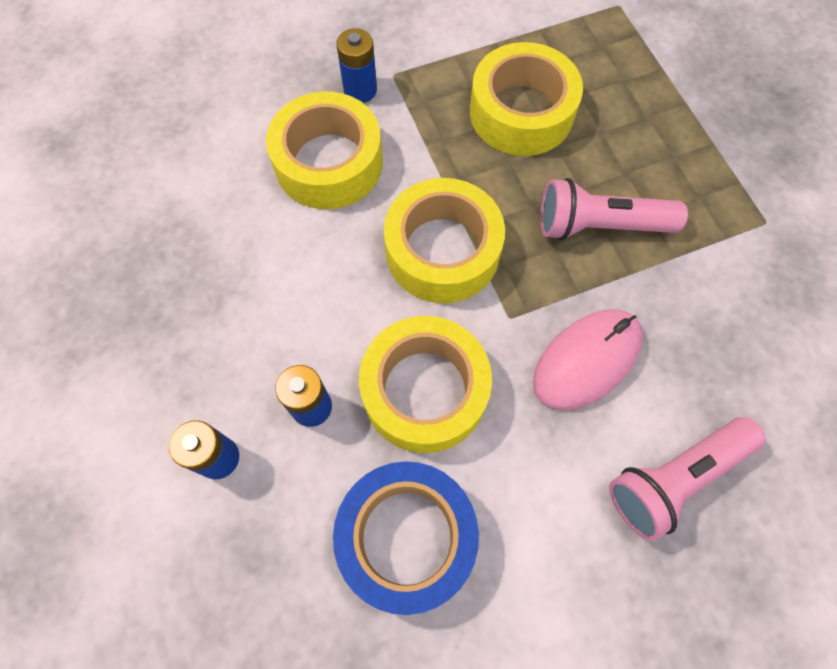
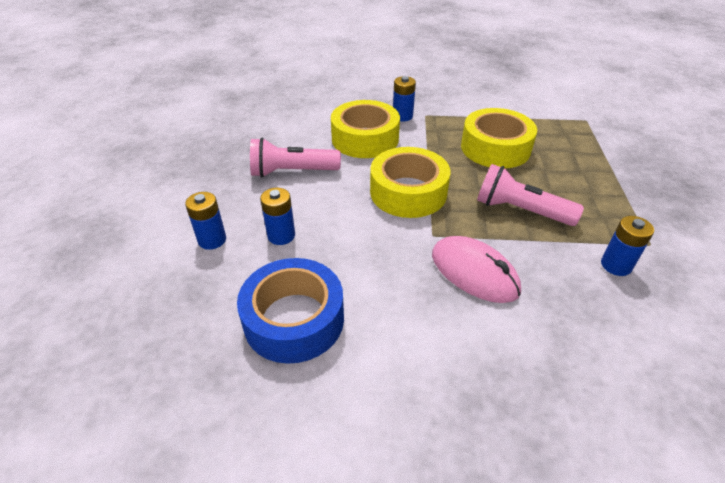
camera: 25 degrees right, 25 degrees down
yellow tape [359,316,492,453] -> none
pink mouse [533,309,643,410] -> pink mouse turned 60 degrees clockwise [432,236,521,303]
pink flashlight [609,417,765,541] -> pink flashlight moved to [250,138,341,177]
none -> blue battery [601,216,654,276]

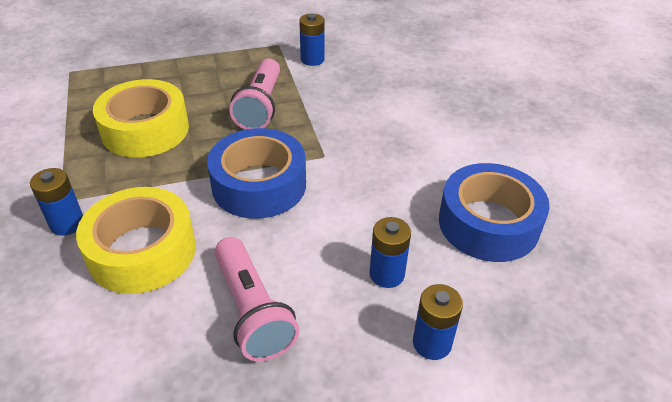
camera: 110 degrees left, 0 degrees up
yellow tape [370,147,450,218] -> blue tape [207,128,306,219]
pink mouse [432,236,521,303] -> none

